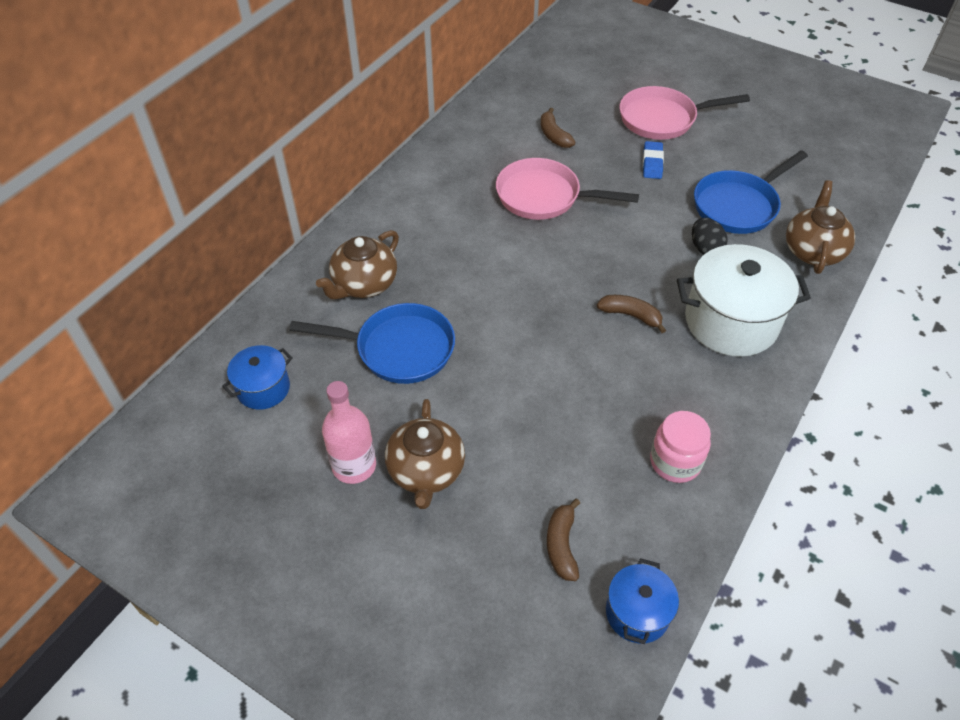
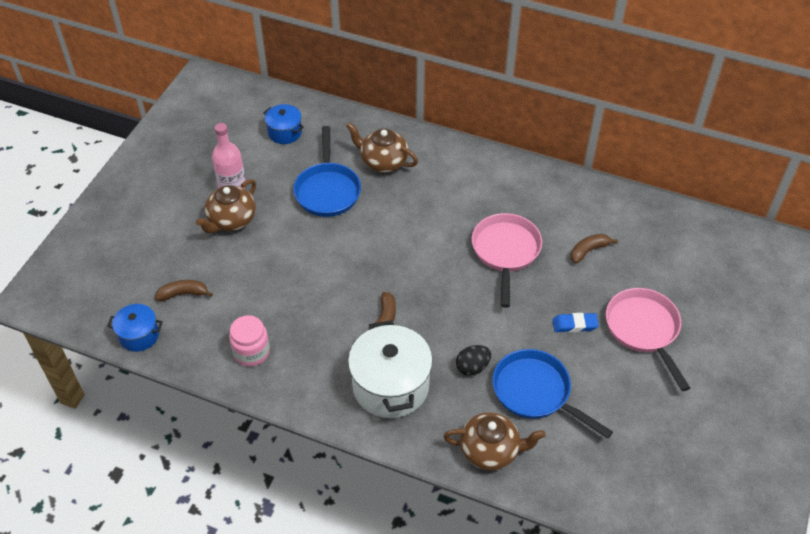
camera: 80 degrees right, 0 degrees up
brown teapot [385,399,465,509] -> brown teapot turned 45 degrees counterclockwise [196,179,256,233]

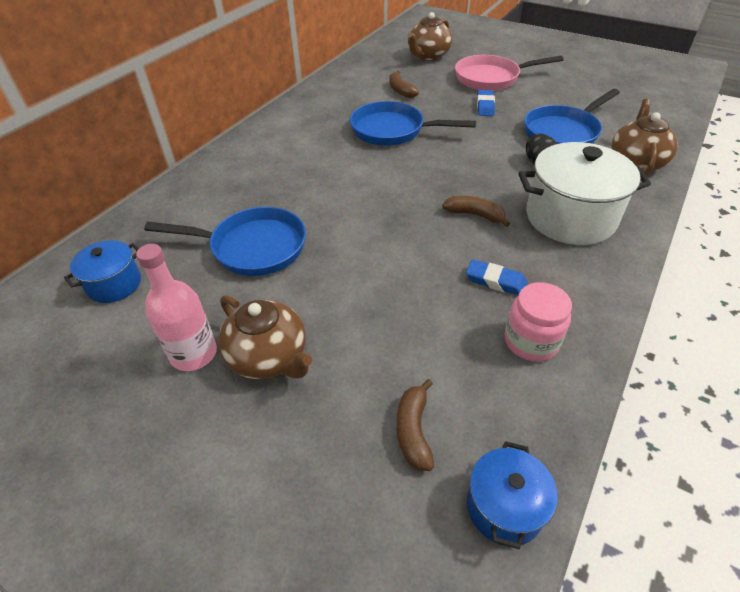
camera: 80 degrees left, 5 degrees down
brown teapot [346,122,418,173] -> brown teapot moved to [408,12,452,61]
pink pan [472,213,542,308] -> blue pan [350,101,476,146]
none -> blue eraser [466,259,528,295]

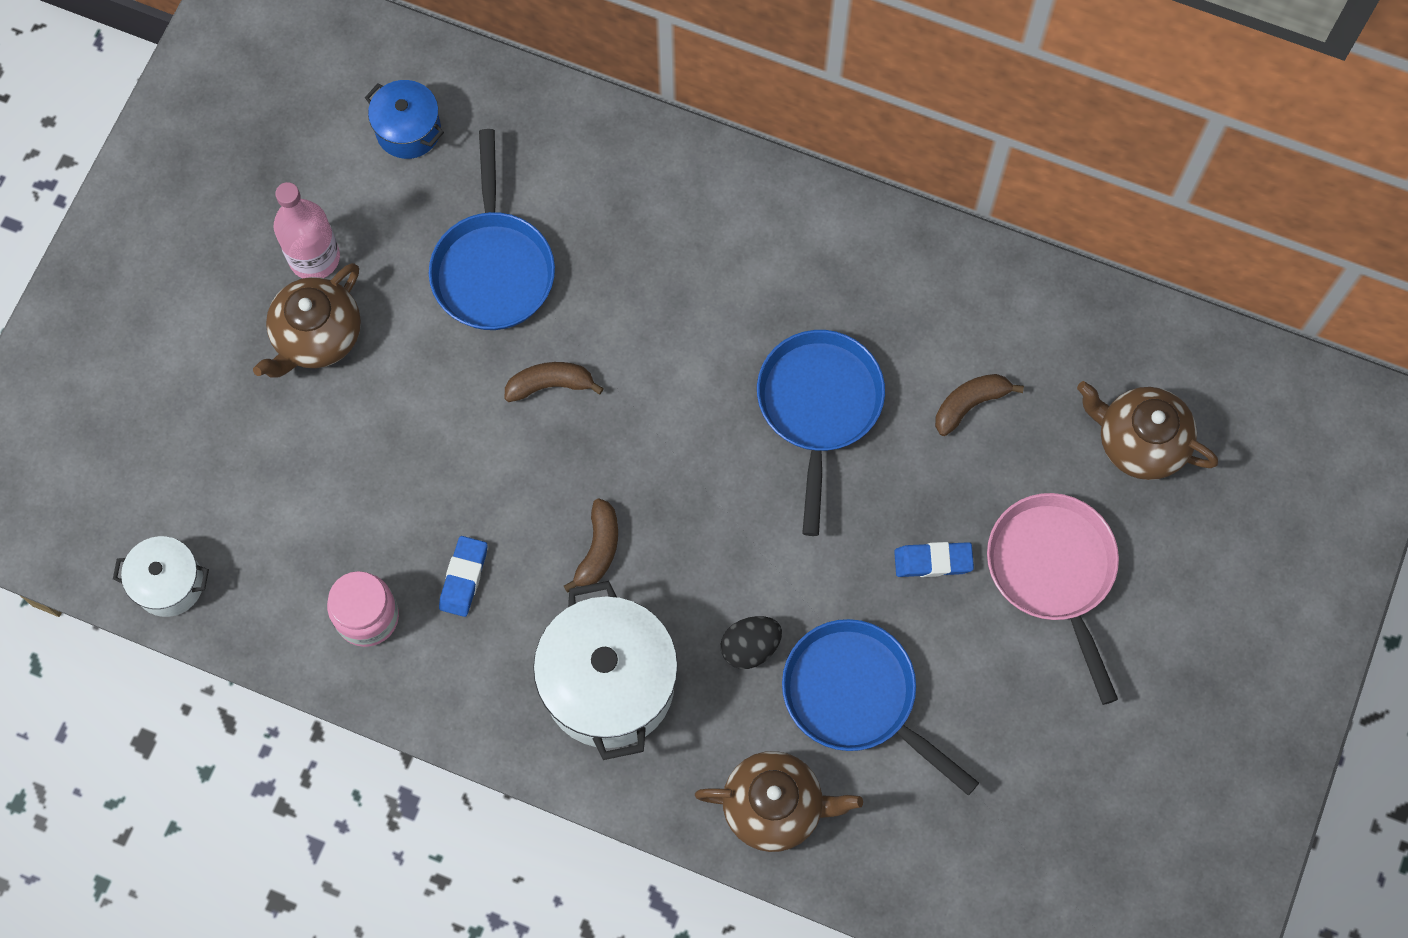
camera: 80 degrees right, 25 degrees up
brown banana [396,379,434,471] -> brown banana moved to [504,362,604,402]
blue pot [467,441,558,549] -> white pot [113,536,209,617]

